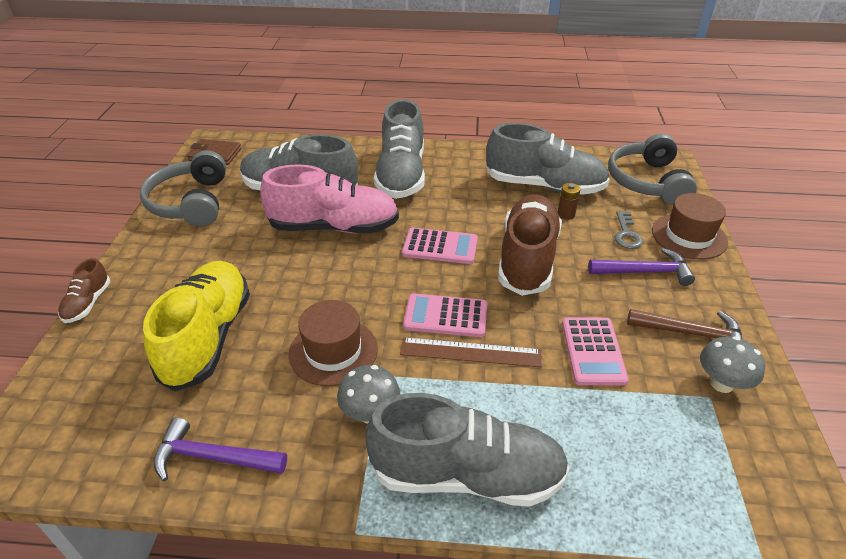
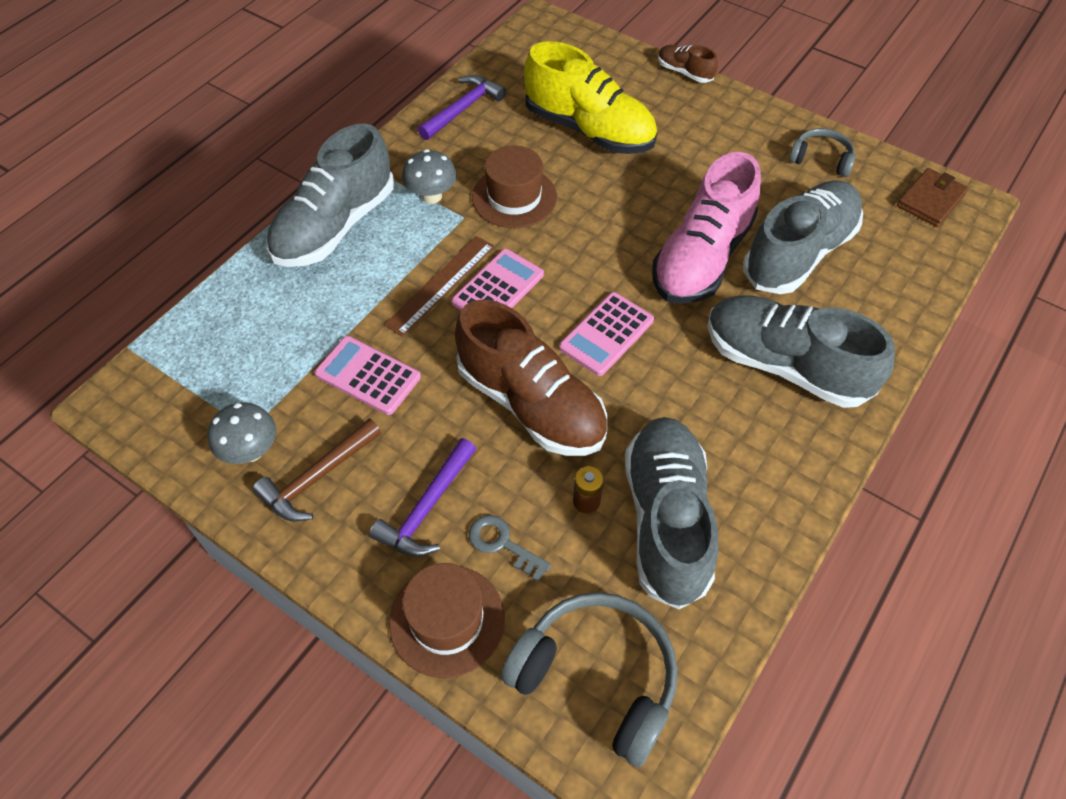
camera: 120 degrees right, 15 degrees up
grey headphones [140,150,226,227] -> grey headphones [789,128,856,177], size x0.55
grey shoe [486,123,610,195] -> grey shoe turned 135 degrees clockwise [625,417,719,609]

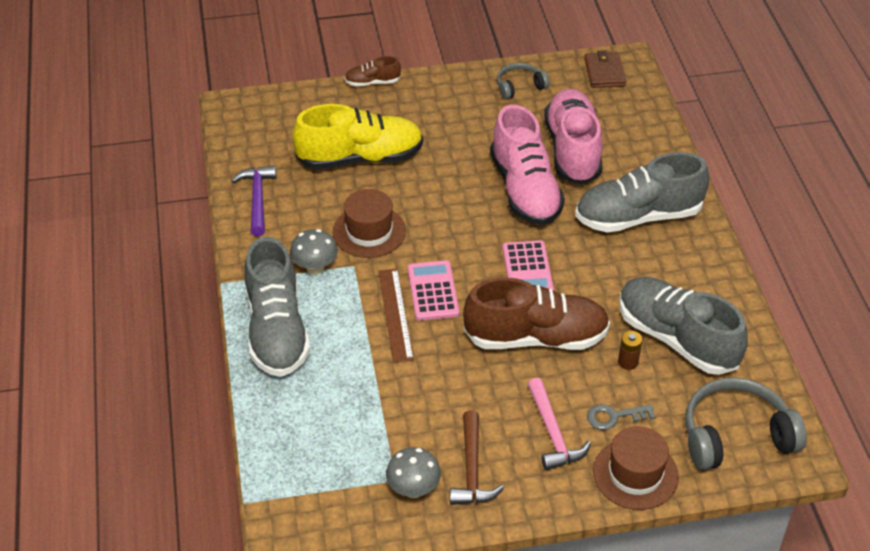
camera: 45 degrees left, 10 degrees down
pink calculator [315,336,421,415] -> none
purple hammer [369,438,476,557] -> pink hammer [527,378,591,470]
grey shoe [743,180,863,294] -> pink shoe [544,89,603,185]

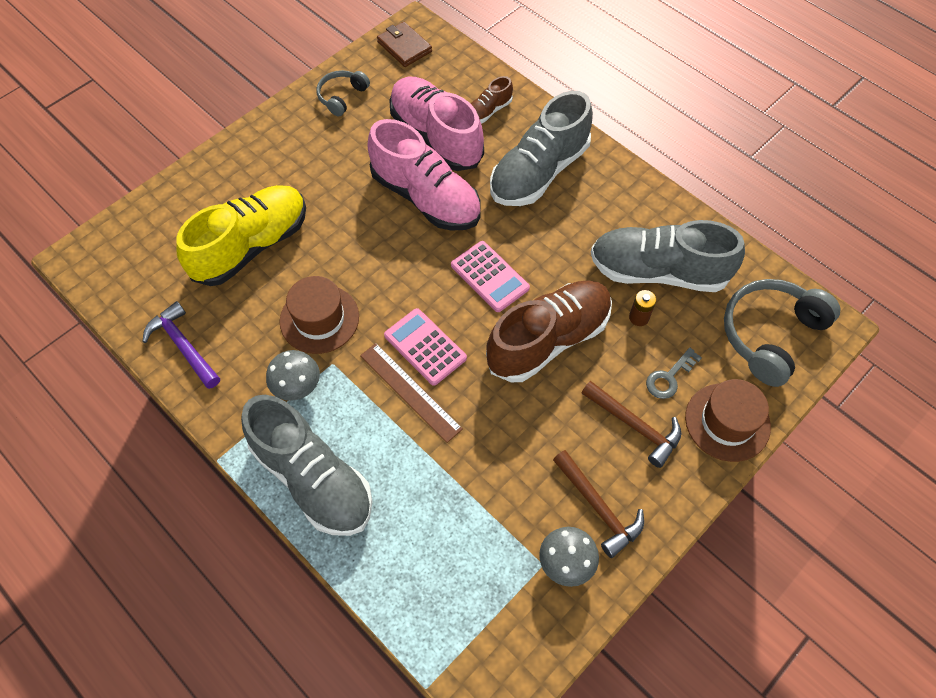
camera: 35 degrees left, 15 degrees up
brown shoe [345,56,401,87] -> brown shoe moved to [471,76,513,123]
pink hammer [527,378,591,470] -> brown hammer [582,381,681,468]

